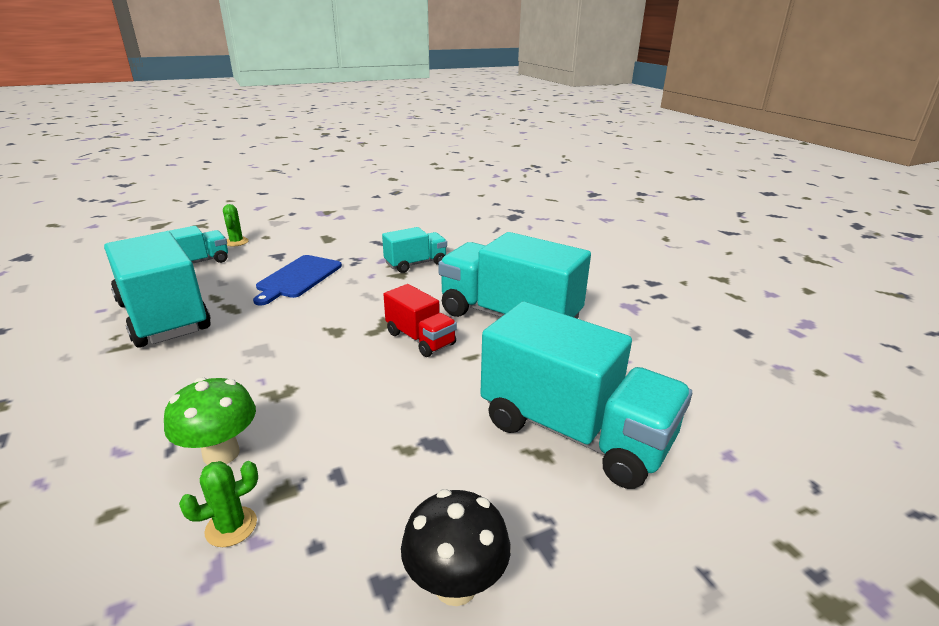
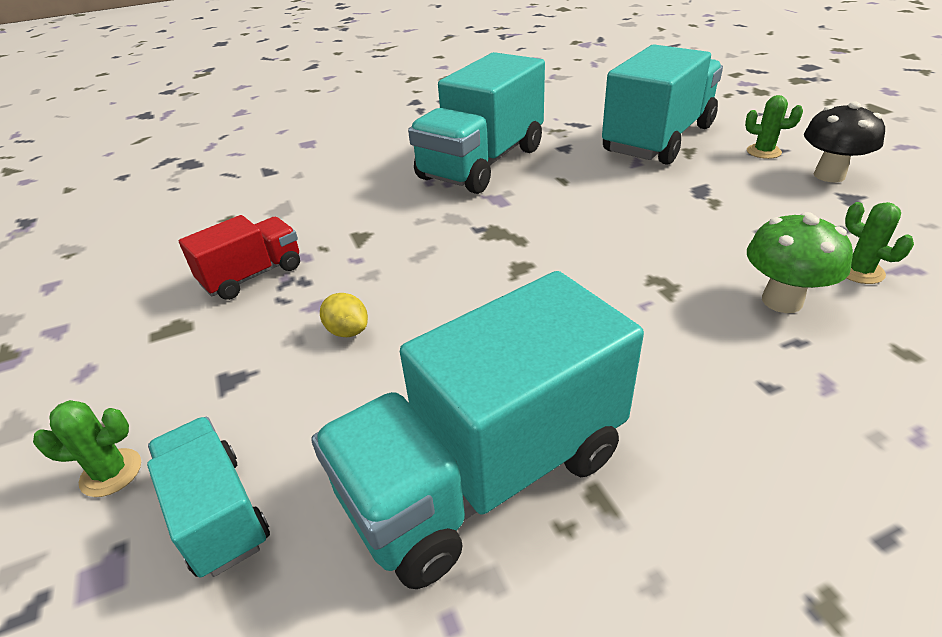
camera: 85 degrees left, 10 degrees up
blue cutting board [253,255,342,306] -> yellow lemon [320,293,368,337]
turquoise truck [382,227,447,273] -> none
red truck [383,284,457,357] -> red truck moved to [179,215,300,300]
none -> green cactus [745,95,803,159]

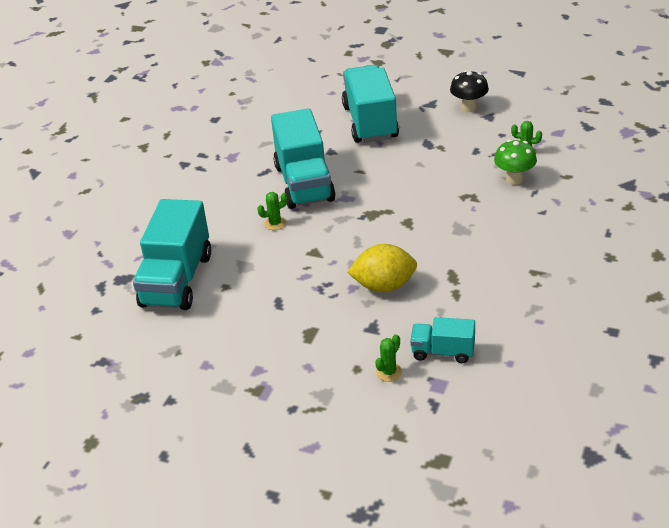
camera: 45 degrees left, 0 degrees up
red truck [179,215,300,300] -> none
turquoise truck [311,271,644,589] -> turquoise truck moved to [133,199,211,310]
yellow lemon [320,293,368,337] -> yellow lemon [347,244,417,292], size x2.16
green cactus [745,95,803,159] -> green cactus moved to [257,192,288,230]

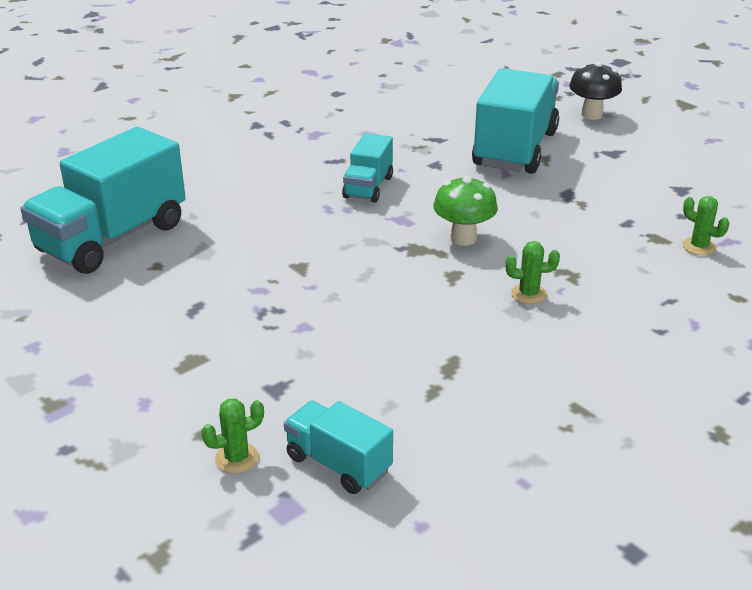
camera: 25 degrees right, 5 degrees down
green cactus [257,192,288,230] -> green cactus moved to [506,241,560,304]
turquoise truck [271,108,336,209] -> turquoise truck [342,133,393,202], size x0.52
yellow lemon [347,244,417,292] -> none
black mushroom [450,70,489,112] -> black mushroom moved to [569,62,622,120]
green mushroom [494,140,537,185] -> green mushroom moved to [433,176,498,246]

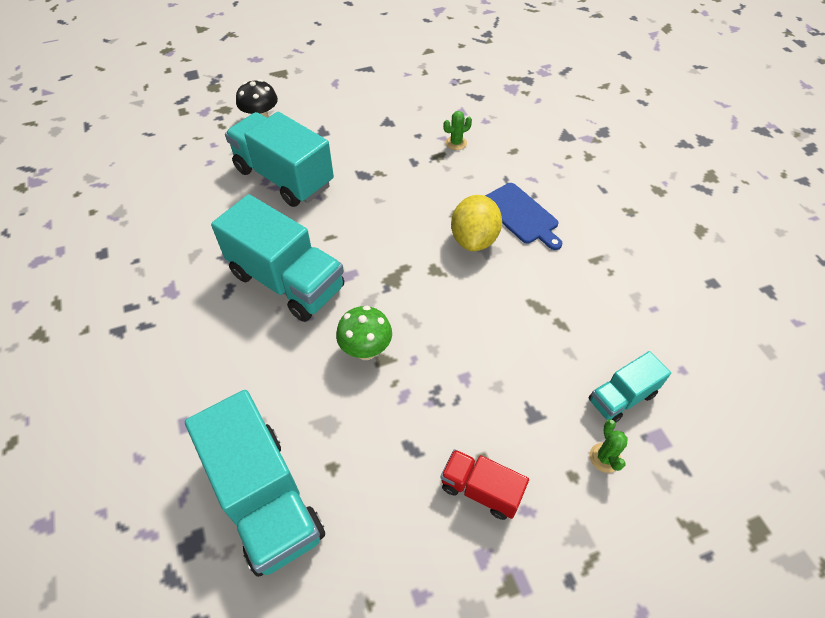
camera: 70 degrees left, 20 degrees up
turquoise truck [342,133,393,202] -> turquoise truck [211,194,344,322], size x1.92
green mushroom [433,176,498,246] -> green mushroom moved to [336,306,392,360]
green cactus [506,241,560,304] -> yellow lemon [451,195,502,251]
none -> red truck [441,449,529,520]
none -> blue cutting board [485,183,563,250]

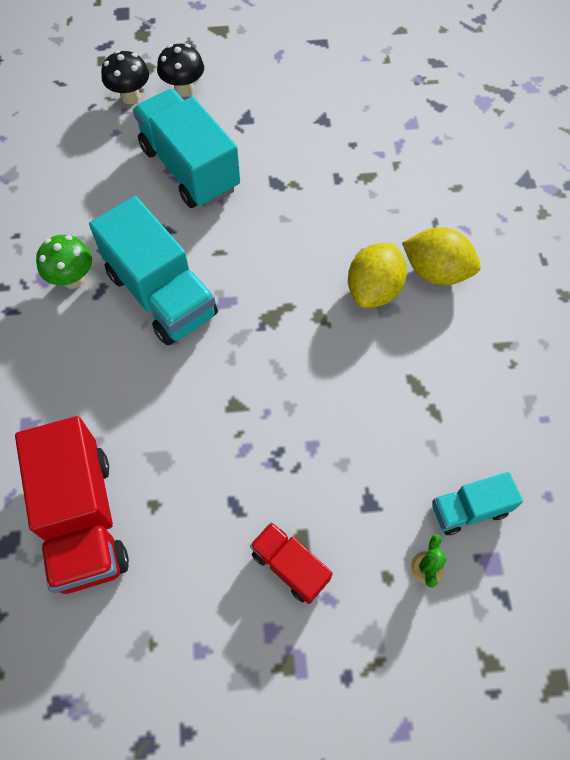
camera: 15 degrees right, 10 degrees up
turquoise truck [185,390,325,577] -> red truck [15,416,129,594]
green mushroom [336,306,392,360] -> green mushroom moved to [36,235,92,289]
green cactus [443,111,472,150] -> none
blue cutting board [485,183,563,250] -> yellow lemon [402,227,481,285]
none -> black mushroom [101,50,149,104]

